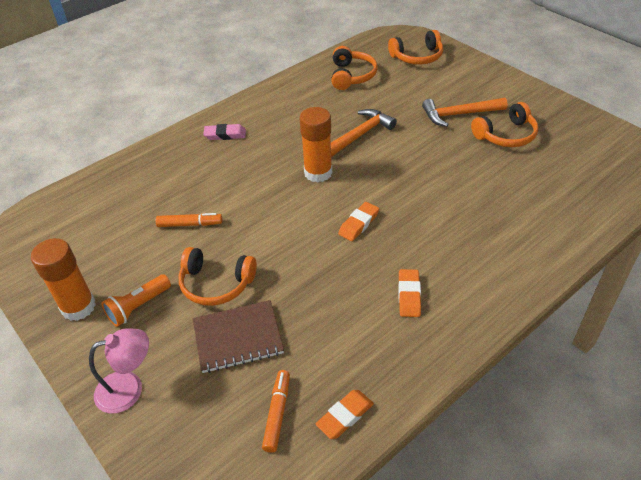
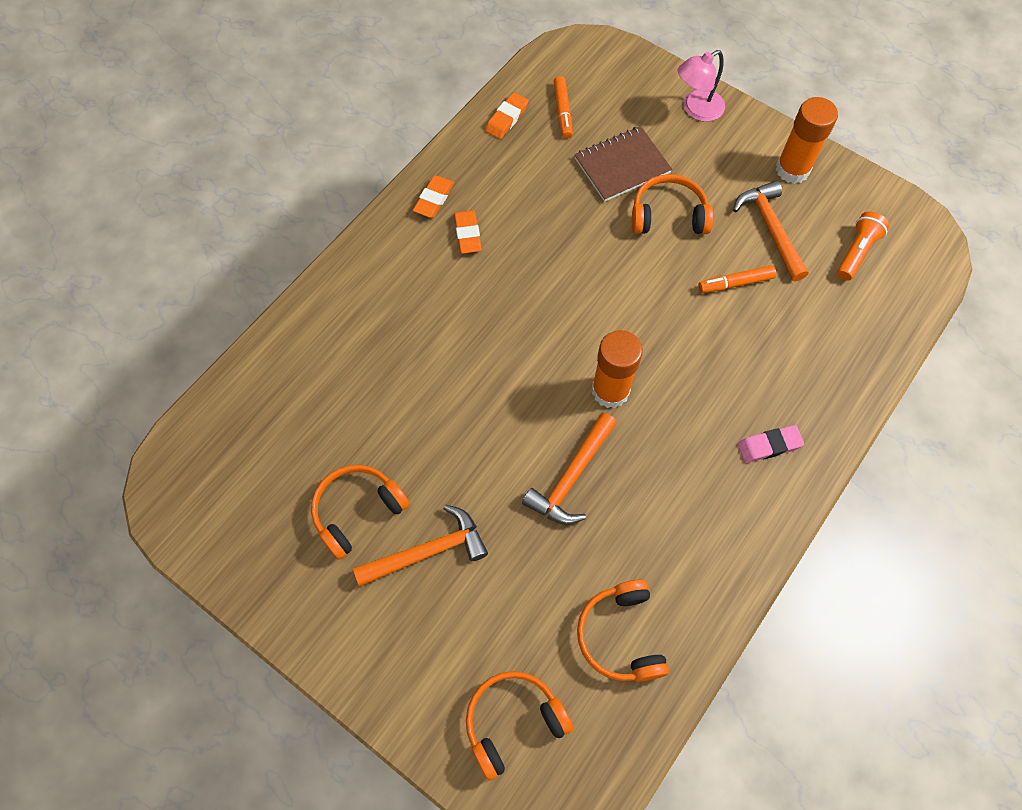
camera: 165 degrees right, 20 degrees up
orange flashlight [101,274,171,327] -> orange flashlight moved to [837,212,890,281]
orange eraser [338,202,379,241] -> orange eraser moved to [413,176,454,218]
none -> orange hammer [733,181,808,282]

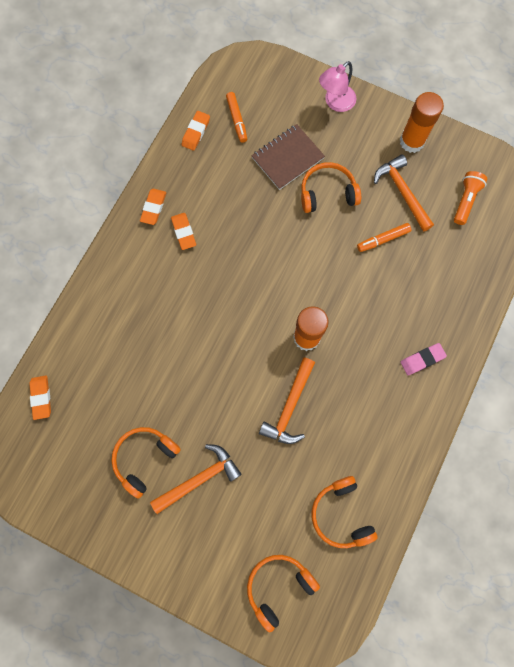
camera: 10 degrees left, 10 degrees up
none -> orange eraser [29,376,51,420]

